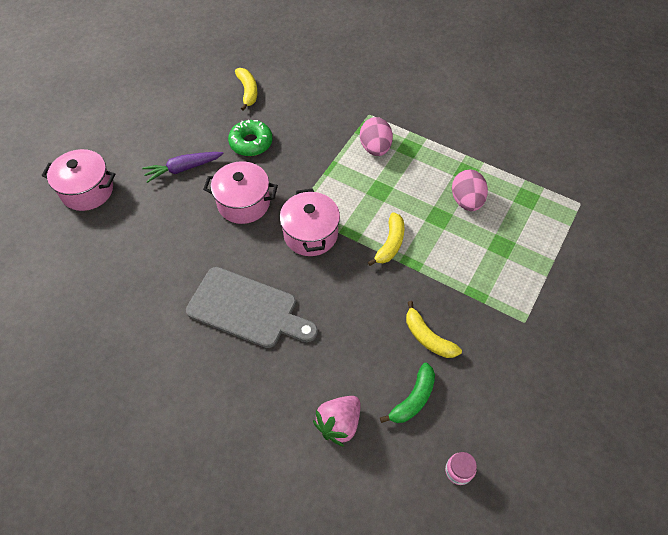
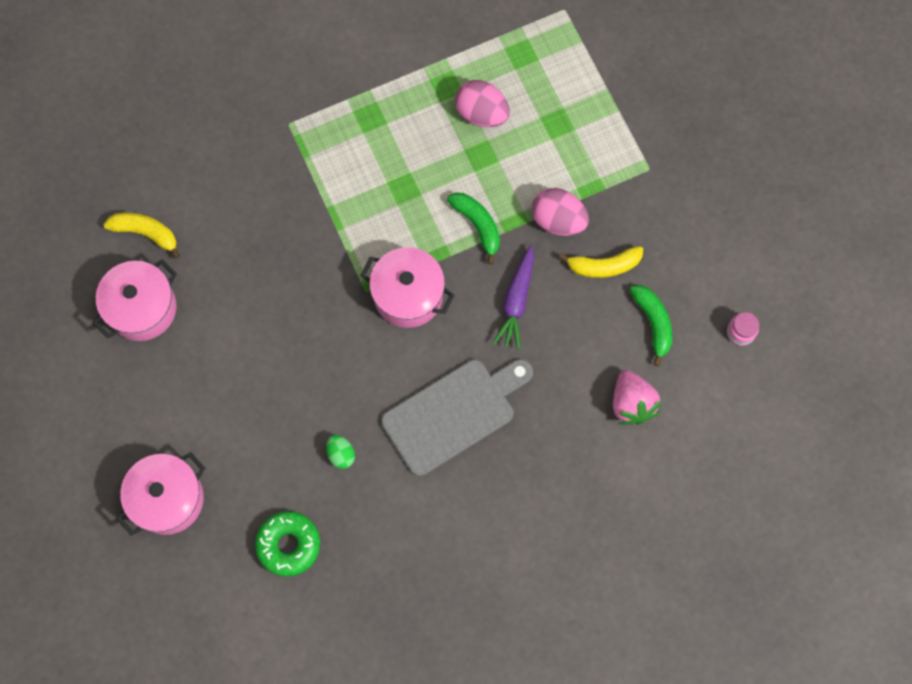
camera: 55 degrees left, 15 degrees up
purple carrot [142,152,224,183] -> purple carrot moved to [493,245,534,350]
pink pot [203,161,278,224] -> pink pot moved to [92,259,177,341]
green donut [228,120,273,156] -> green donut moved to [255,511,320,577]
pink egg [360,117,393,156] -> pink egg moved to [532,188,589,236]
yellow banana [368,212,404,266] -> green banana [447,193,500,264]
none -> green egg [326,435,355,469]

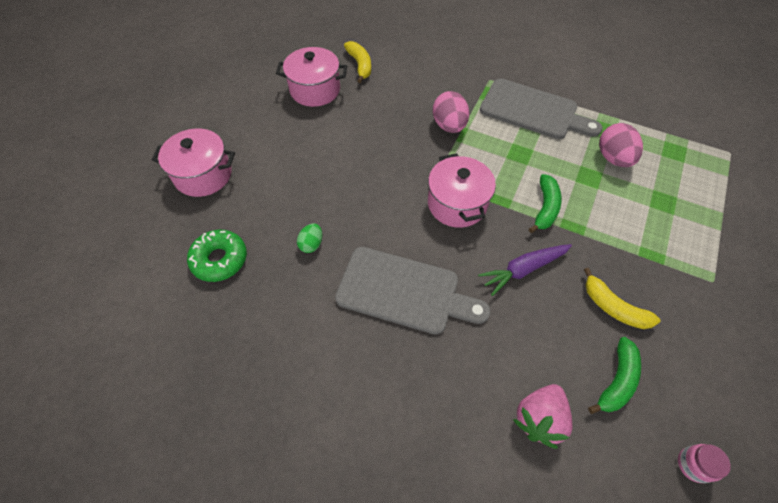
camera: 50 degrees right, 15 degrees down
pink egg [532,188,589,236] -> pink egg moved to [433,91,469,133]
none -> grey cutting board [480,78,603,139]

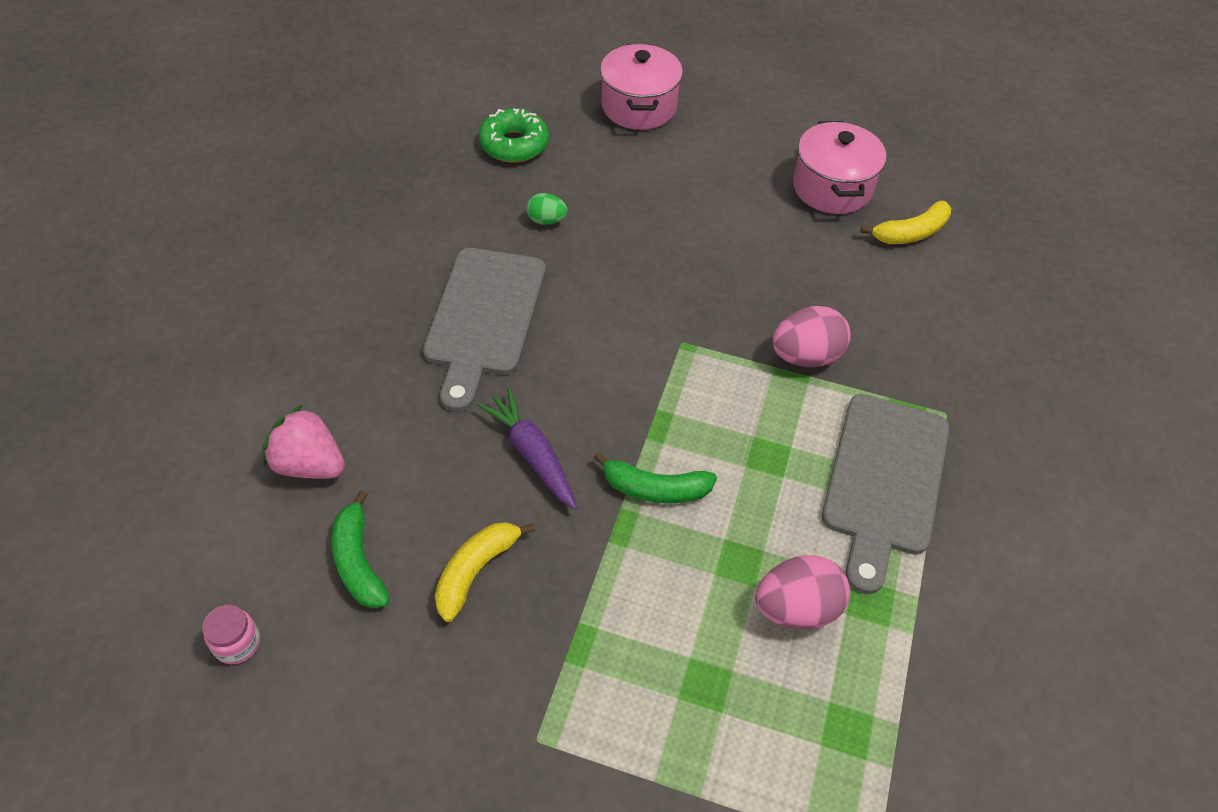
camera: 80 degrees right, 5 degrees down
pink pot [428,153,496,228] -> none
green banana [588,337,641,414] -> green banana turned 45 degrees clockwise [332,491,390,608]

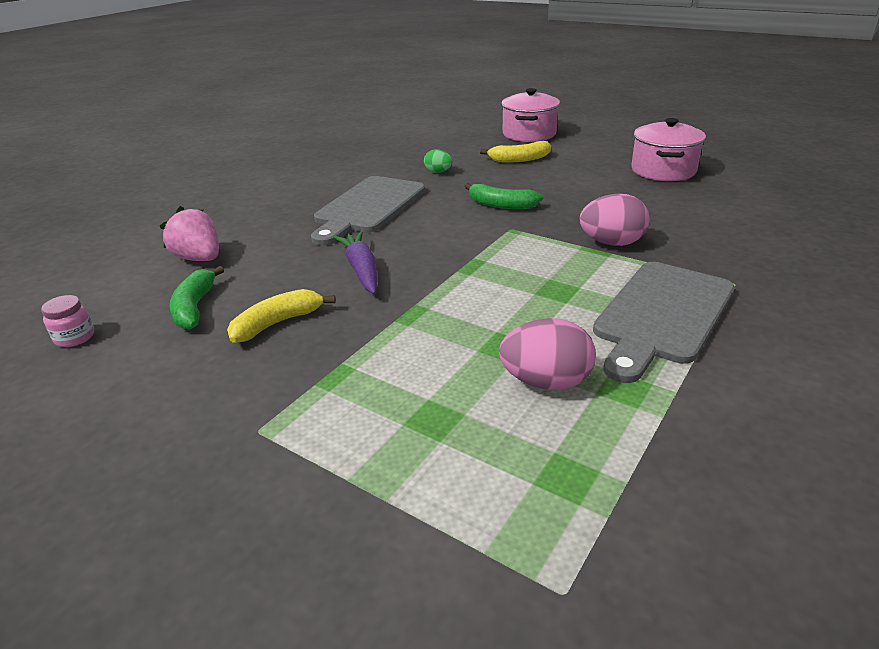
camera: 20 degrees right, 20 degrees down
green donut [479,108,549,163] -> none
green banana [593,452,717,504] -> green banana moved to [465,183,543,209]
yellow banana [860,201,951,244] -> yellow banana moved to [480,141,551,162]

